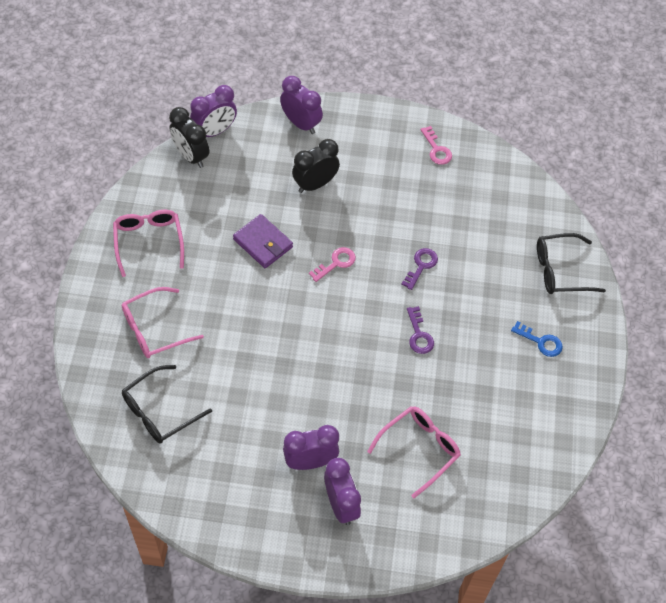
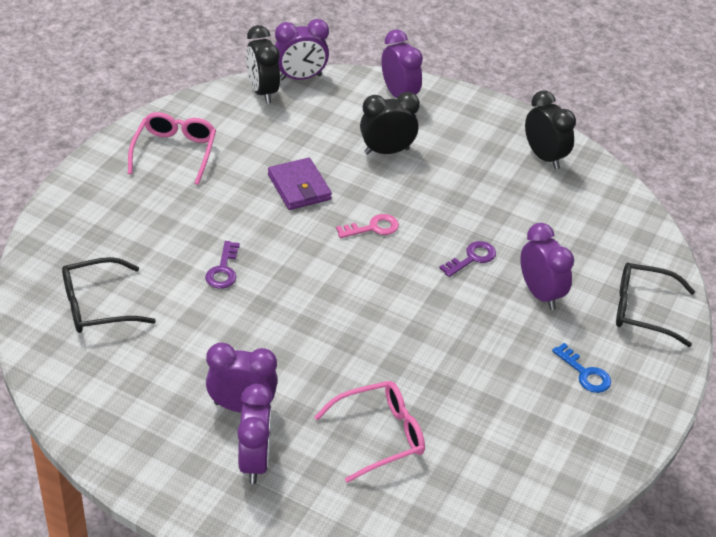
camera: 20 degrees right, 15 degrees down
pink glasses [122,287,204,358] -> none
purple key [407,306,434,354] -> purple key moved to [205,241,240,289]
pink key [420,126,452,165] -> black clock [525,90,576,170]
none -> purple clock [520,223,574,310]

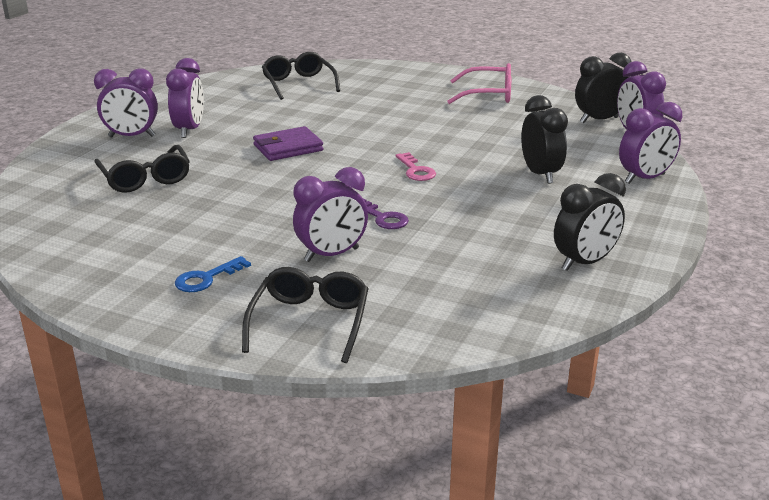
camera: 90 degrees right, 15 degrees down
purple key [205,241,240,289] -> none
purple wallet [268,158,332,210] -> purple wallet moved to [253,126,324,161]
pink glasses [314,381,425,483] -> black glasses [94,145,190,193]

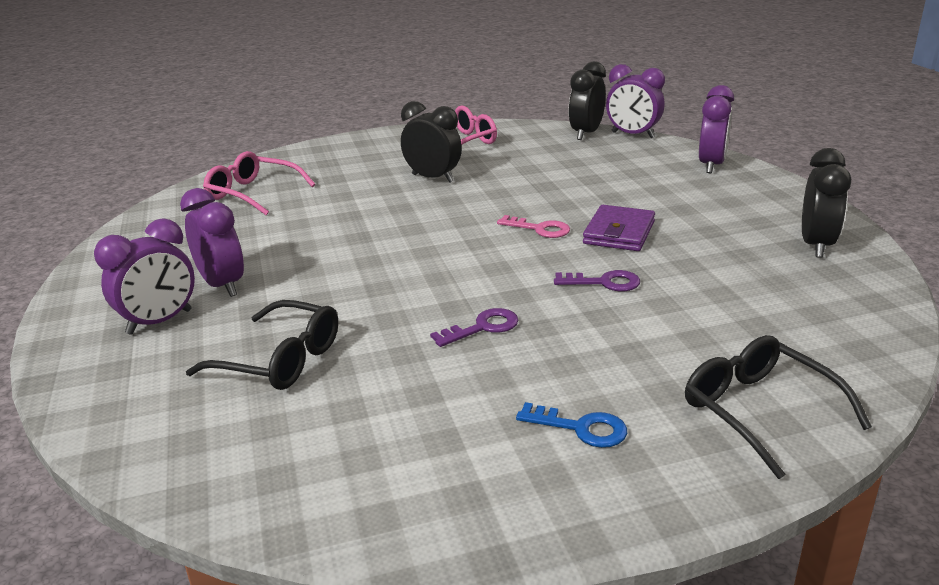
camera: 40 degrees left, 0 degrees up
blue key [175,256,251,292] -> blue key turned 75 degrees counterclockwise [516,402,627,448]
purple wallet [253,126,324,161] -> purple wallet moved to [583,205,655,251]
black glasses [262,52,340,100] -> pink glasses [203,151,315,215]
purple clock [293,167,368,262] -> none
black clock [521,95,568,184] -> black clock moved to [401,101,462,183]
none -> purple key [430,308,519,347]

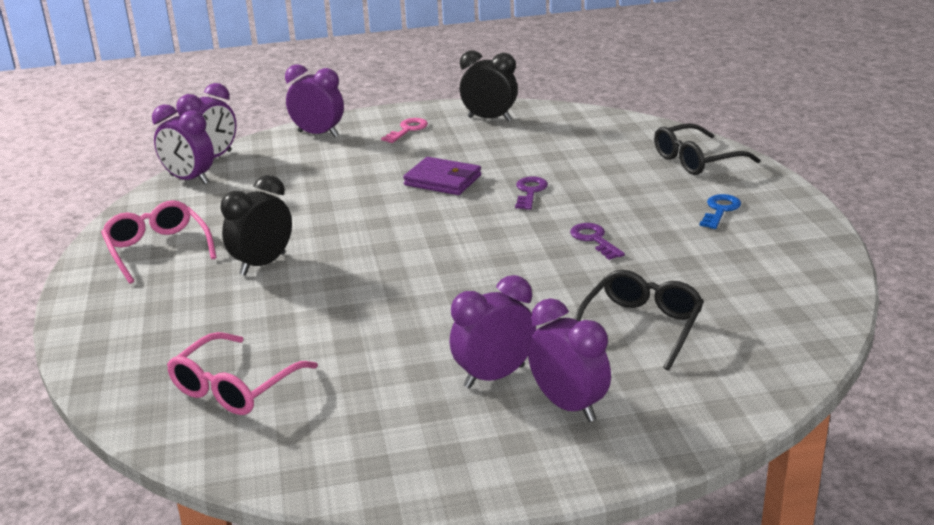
camera: 85 degrees left, 0 degrees up
pink key [497,215,570,238] -> pink key moved to [381,118,428,143]
black clock [568,61,606,140] -> purple clock [152,105,214,184]

